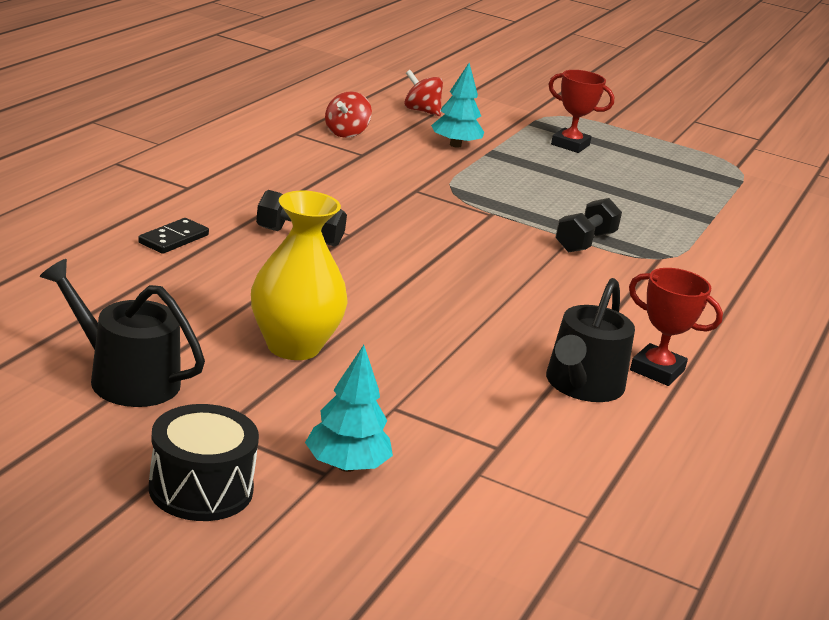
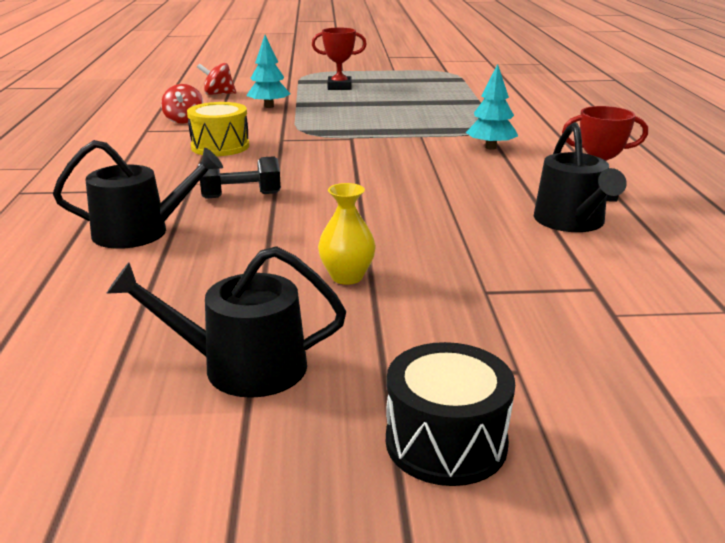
camera: 25 degrees left, 0 degrees up
black domino [138,218,209,254] -> black watering can [53,140,223,249]
yellow vase [251,191,348,360] -> yellow vase [318,183,376,285], size x0.59
turquoise tree [305,345,393,472] -> turquoise tree moved to [466,64,518,150]
black dumbbell [555,198,622,253] -> none
none -> yellow drum [187,102,249,156]

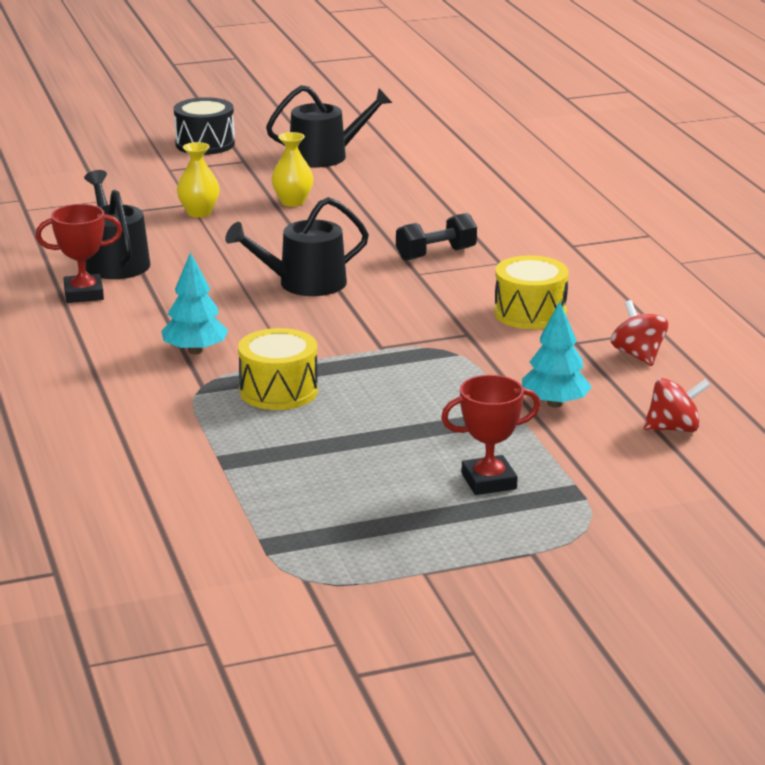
camera: 165 degrees right, 0 degrees up
black watering can [53,140,223,249] -> black watering can moved to [225,197,369,296]
none -> yellow vase [177,142,220,218]
none -> yellow drum [238,328,318,410]

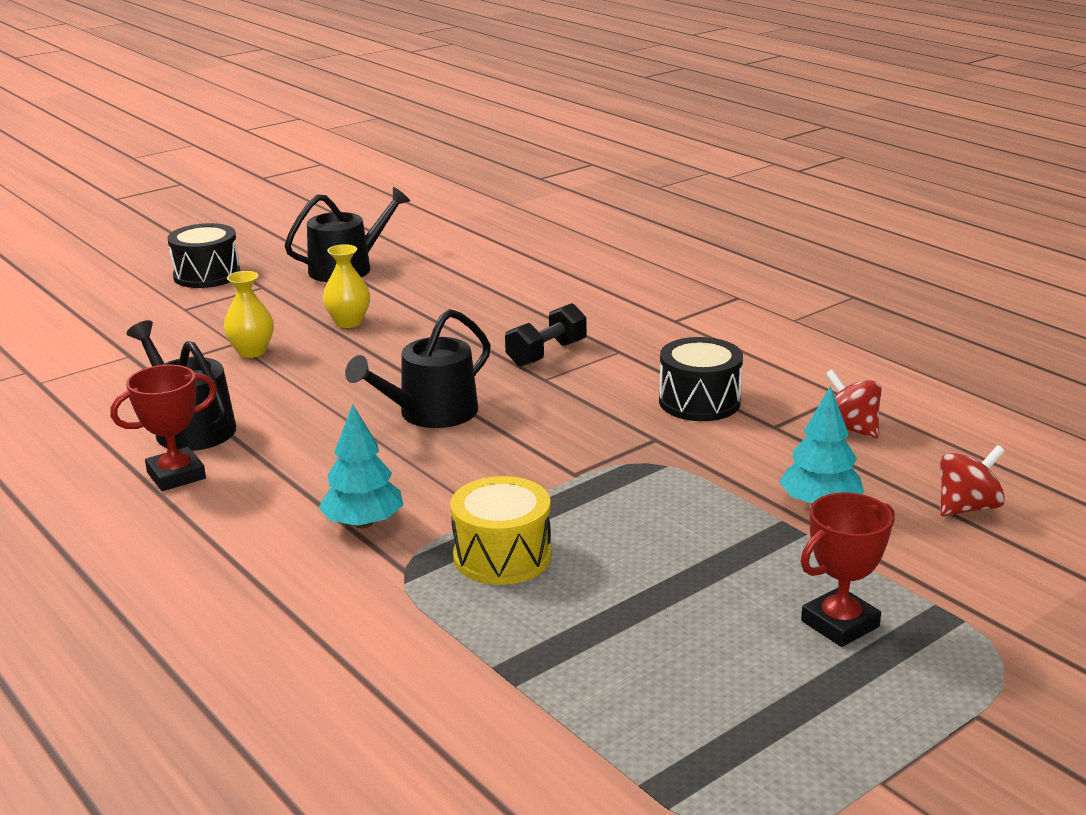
camera: 20 degrees left, 0 degrees up
yellow drum [494,255,569,329] -> black drum [659,337,743,421]

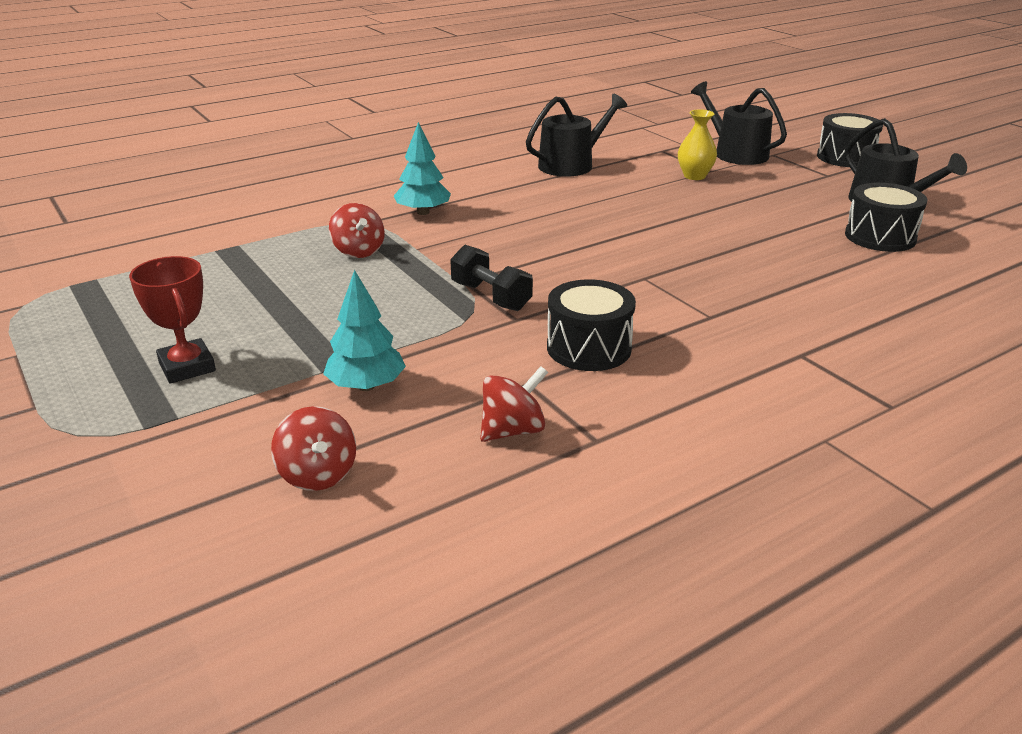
camera: 95 degrees right, 5 degrees up
red trophy [110,365,217,491] -> none
yellow vase [323,244,370,328] -> none
black watering can [345,309,491,428] -> black watering can moved to [691,81,787,165]
yellow drum [450,476,551,585] -> red spinning top [329,203,385,258]
black dumbbell [505,303,587,367] -> black dumbbell moved to [450,245,533,311]
none -> black drum [845,183,928,252]

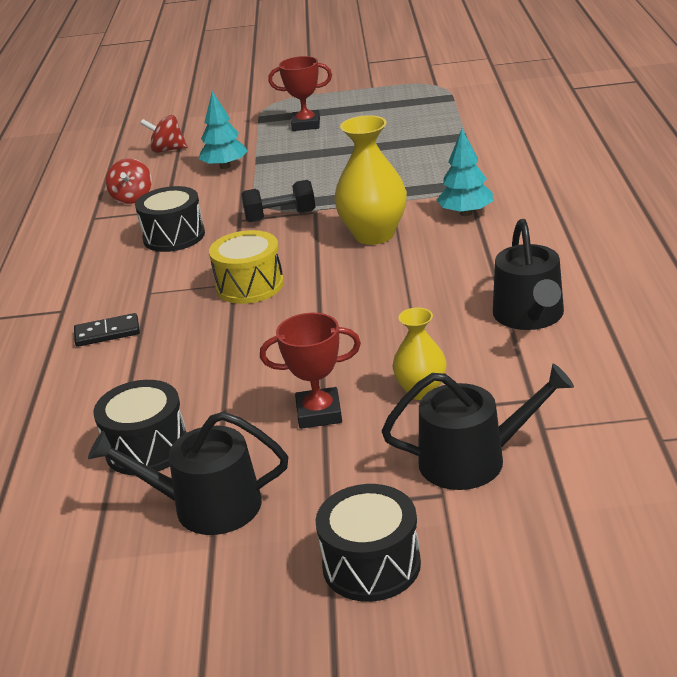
camera: 125 degrees right, 0 degrees up
red spinning top [329,203,385,258] -> none
none -> black domino [74,313,140,347]
none -> yellow drum [209,230,284,304]
none -> red trophy [260,313,361,429]
none -> yellow vase [334,115,407,245]

